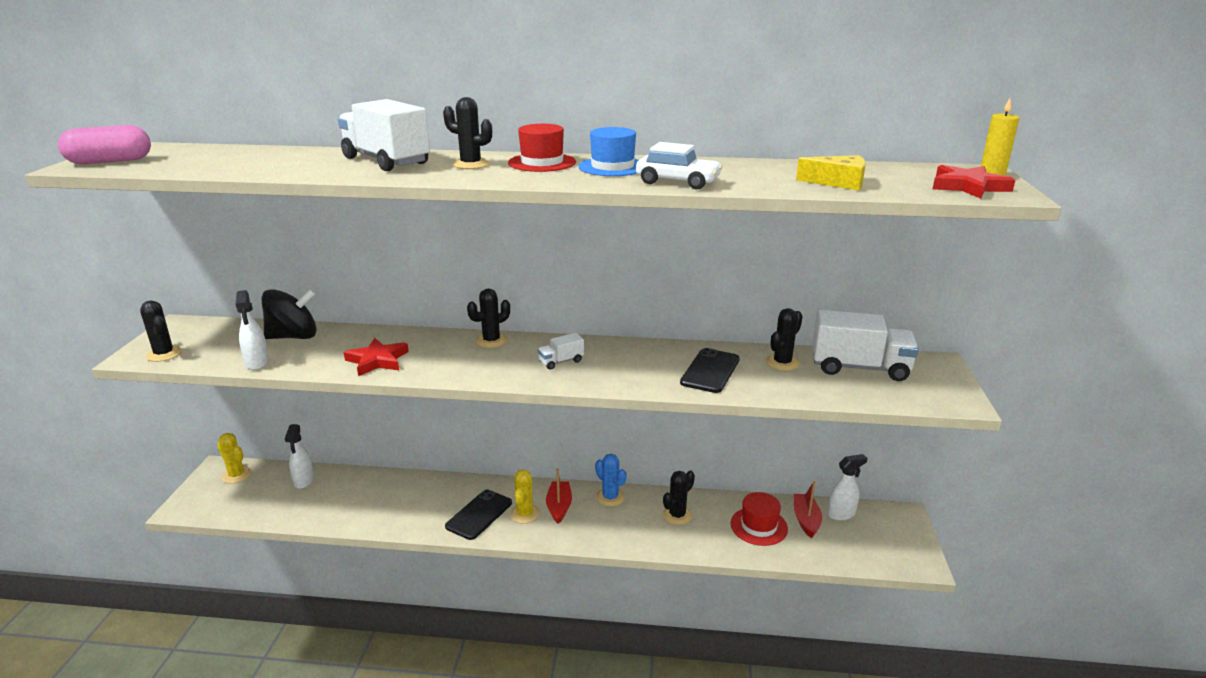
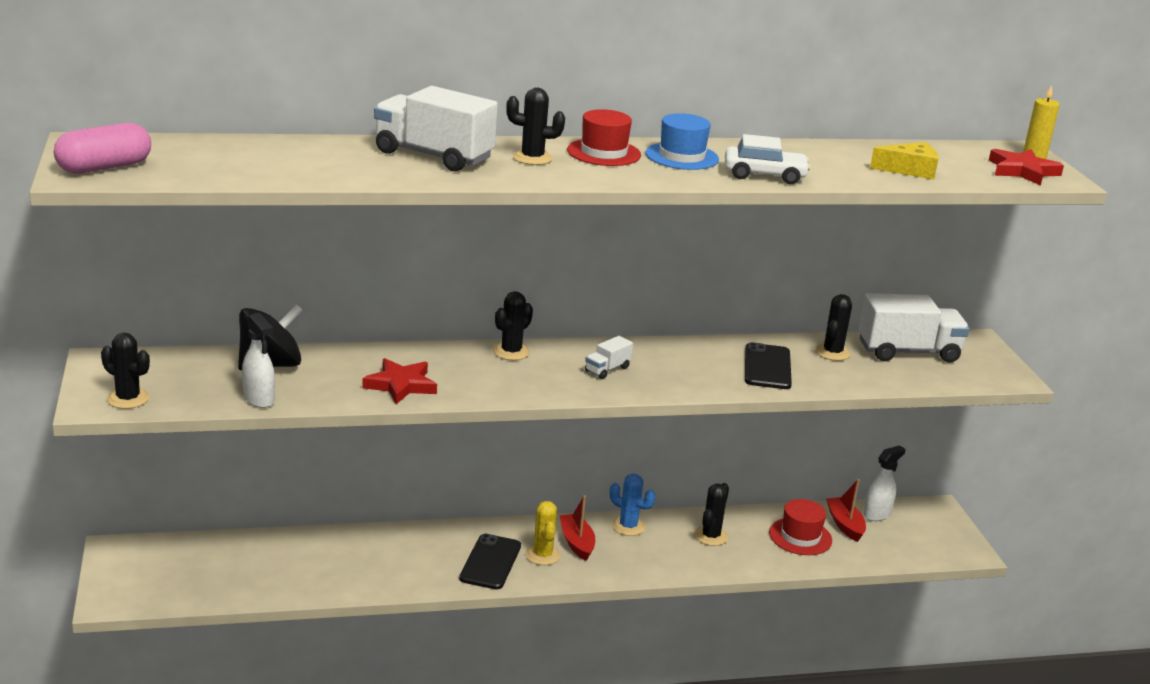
camera: 20 degrees left, 0 degrees up
yellow cactus [217,433,252,484] -> none
white spray bottle [285,424,314,489] -> none

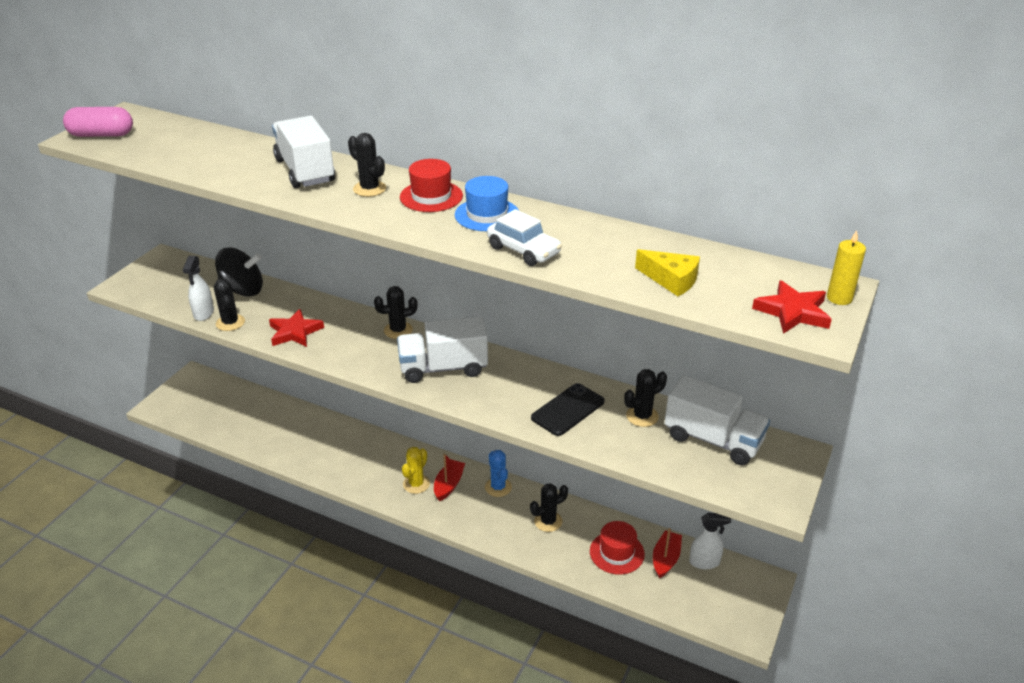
camera: 40 degrees right, 10 degrees up
black cactus [101,333,150,409] -> black cactus moved to [214,279,245,331]
black phone [459,534,521,589] -> none
white truck [585,336,633,379] -> white truck [397,317,488,383], size x2.14

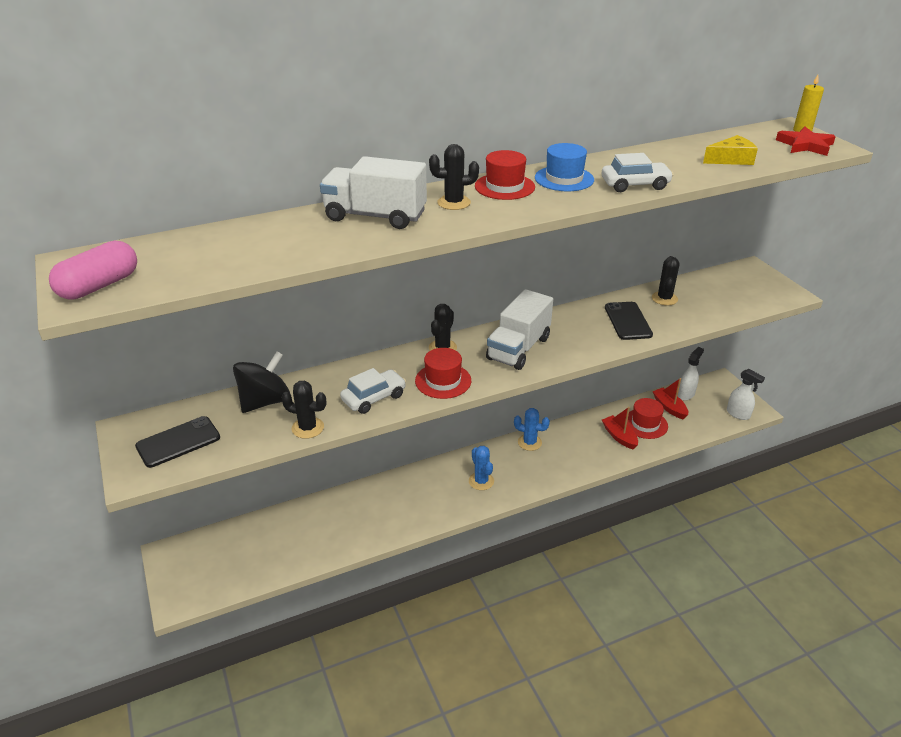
camera: 50 degrees left, 0 degrees up
white spray bottle [183,256,214,321] -> white spray bottle moved to [727,369,765,420]
red star [269,309,324,347] -> white car [340,368,406,414]
yellow cactus [402,447,430,494] -> blue cactus [469,446,494,490]
red boat [434,454,465,501] -> red boat moved to [602,407,638,449]
black cactus [530,483,568,532] -> none
white truck [664,375,770,465] -> none
none -> black phone [135,416,220,468]
none -> red hat [415,348,471,399]

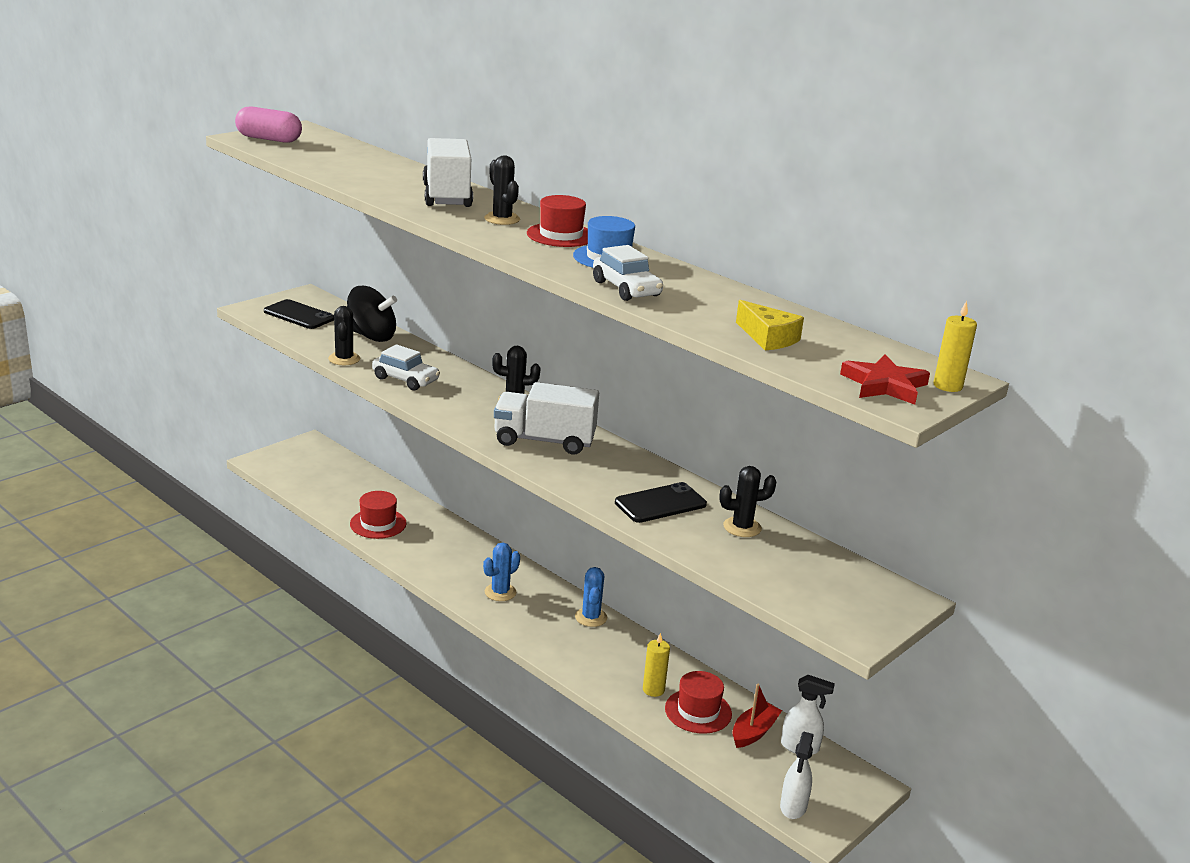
camera: 65 degrees right, 10 degrees down
red hat [415,348,471,399] -> red hat moved to [350,491,407,539]
red boat [602,407,638,449] -> yellow candle [643,633,670,697]

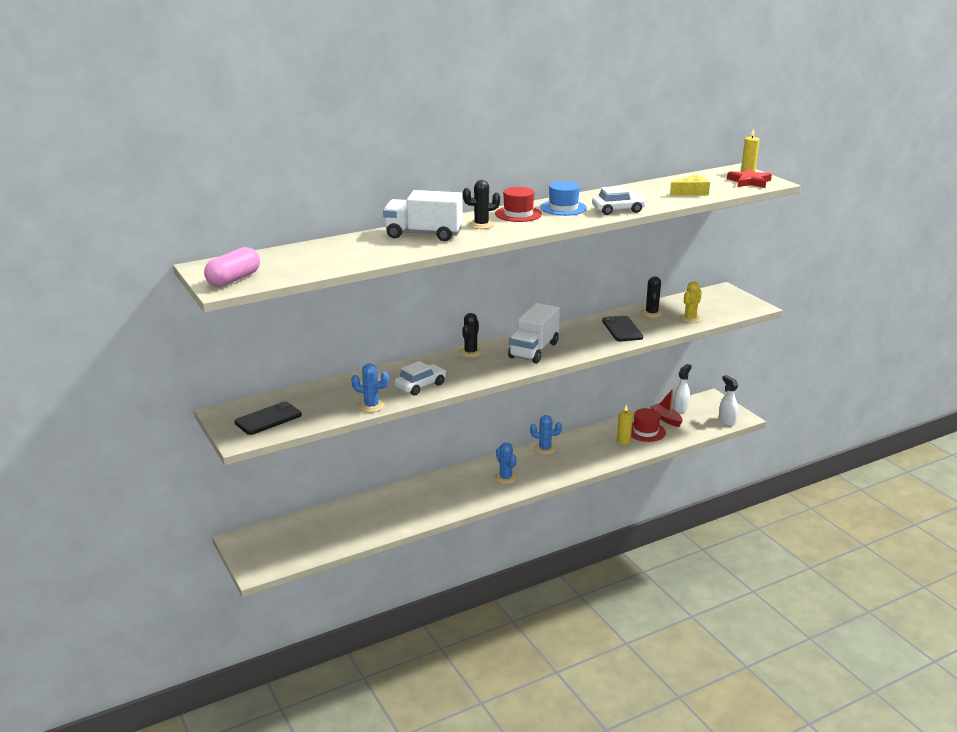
camera: 70 degrees left, 0 degrees up
black cactus [328,306,360,365] -> blue cactus [351,364,389,412]
black spinning top [347,286,397,342] -> none
red hat [350,491,407,539] -> none
white spray bottle [780,732,814,819] -> white spray bottle turned 150 degrees counterclockwise [719,375,738,426]
none -> yellow cactus [679,281,702,323]

